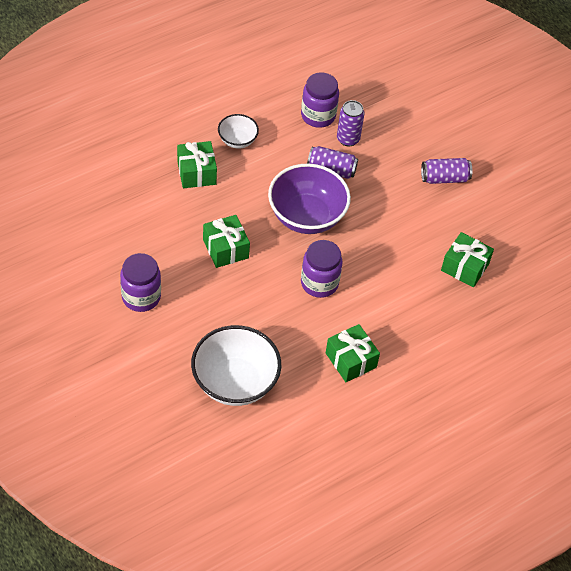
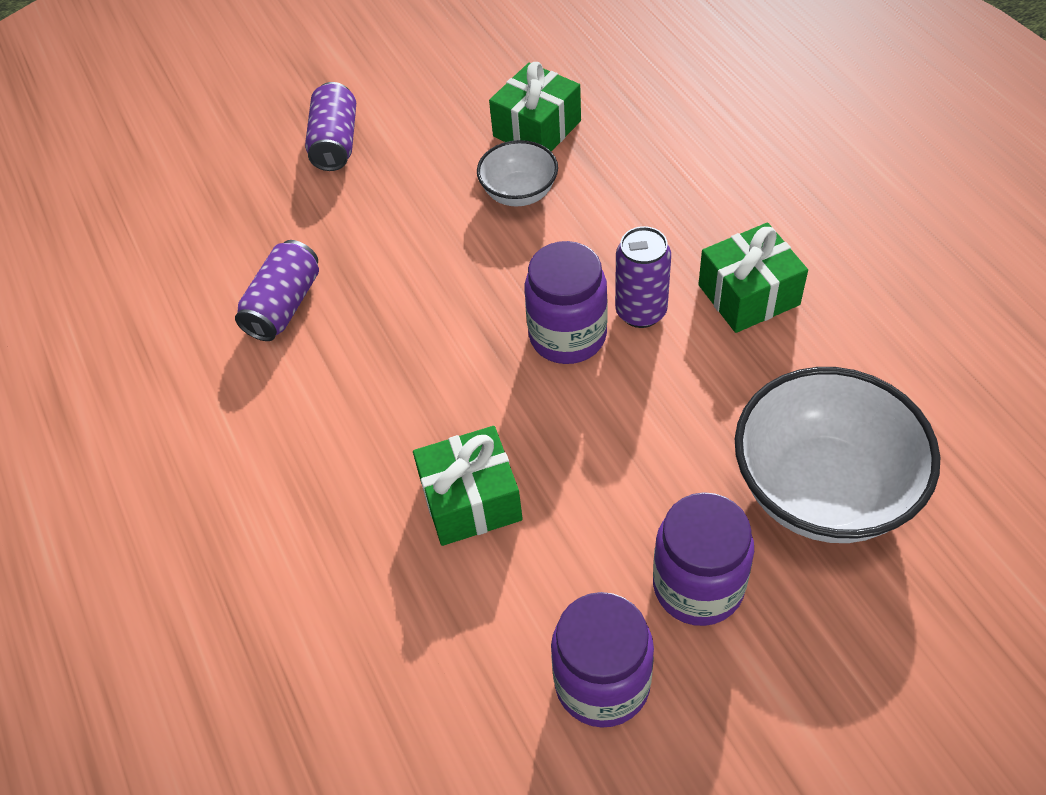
camera: 75 degrees left, 0 degrees up
green gift [177,141,217,188] -> none
white bowl [218,114,259,149] -> white bowl moved to [477,140,558,207]
purple bowl [268,164,351,234] -> none
purple jar [301,72,339,128] -> purple jar moved to [653,492,754,626]
purple can [337,100,365,147] -> purple can moved to [615,226,671,328]

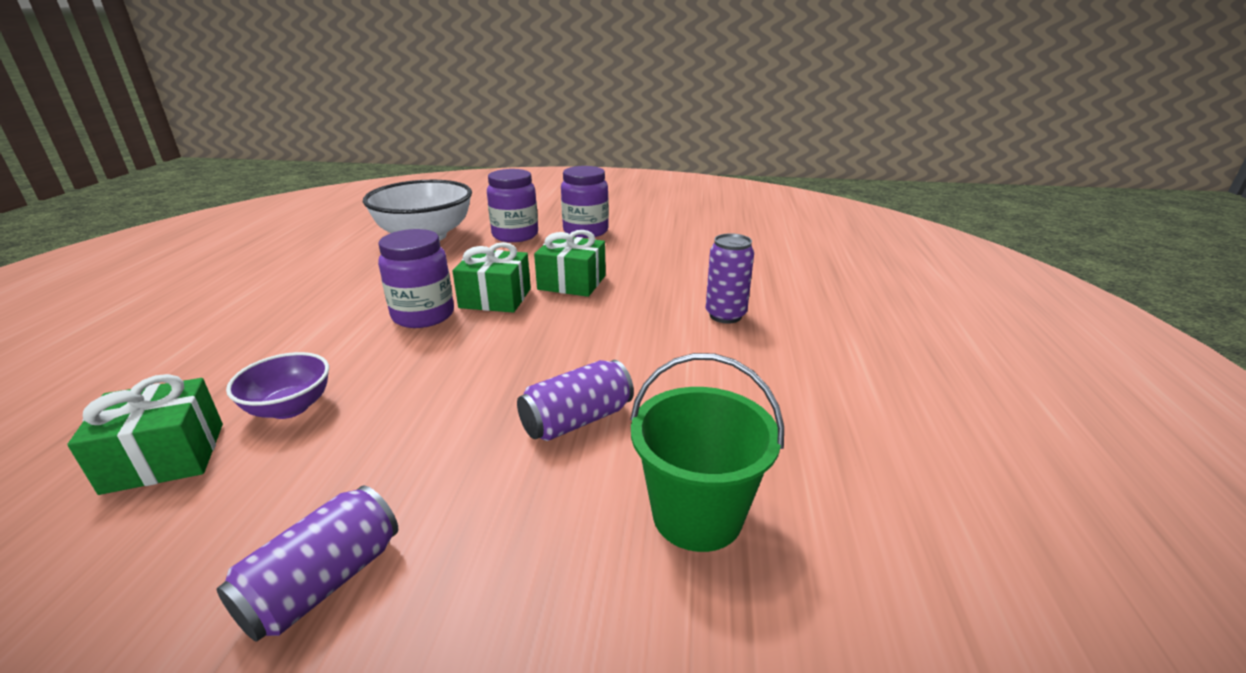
camera: 150 degrees left, 25 degrees down
white bowl [477,140,558,207] -> purple bowl [226,352,329,419]
purple can [615,226,671,328] -> purple can moved to [706,233,754,323]
green gift [698,222,808,333] -> green gift moved to [452,242,531,313]
none -> green bucket [630,353,784,552]

